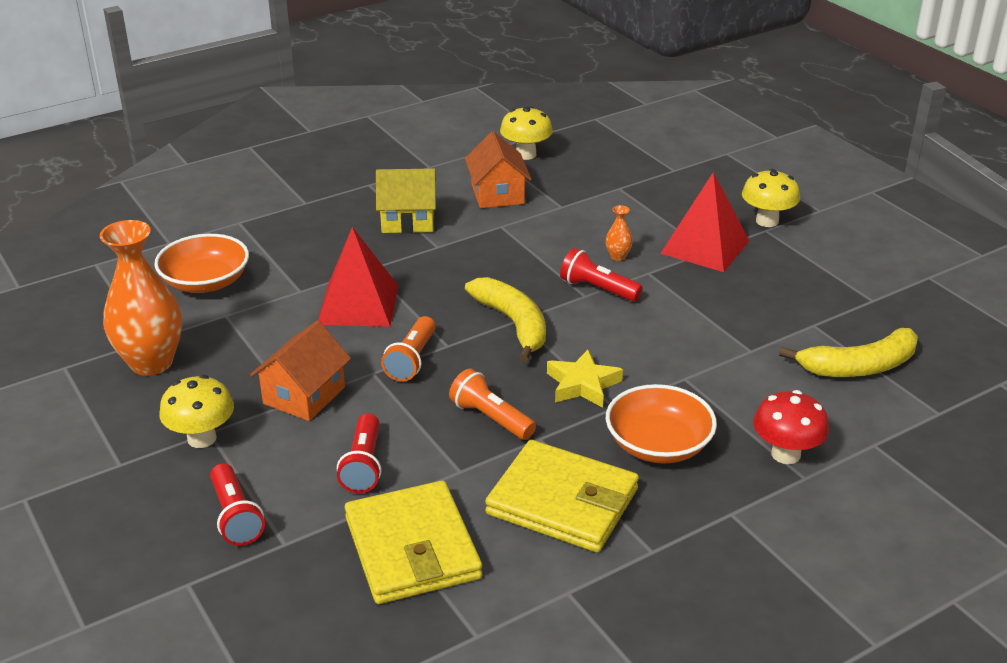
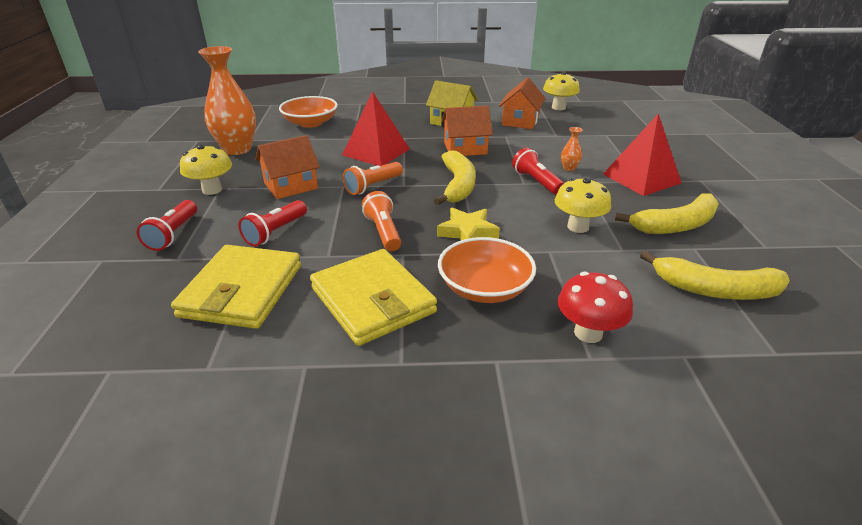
camera: 30 degrees right, 0 degrees up
yellow mushroom [742,169,800,227] -> yellow mushroom moved to [555,178,612,233]
none -> orange house [441,106,493,156]
none -> yellow banana [615,193,719,234]

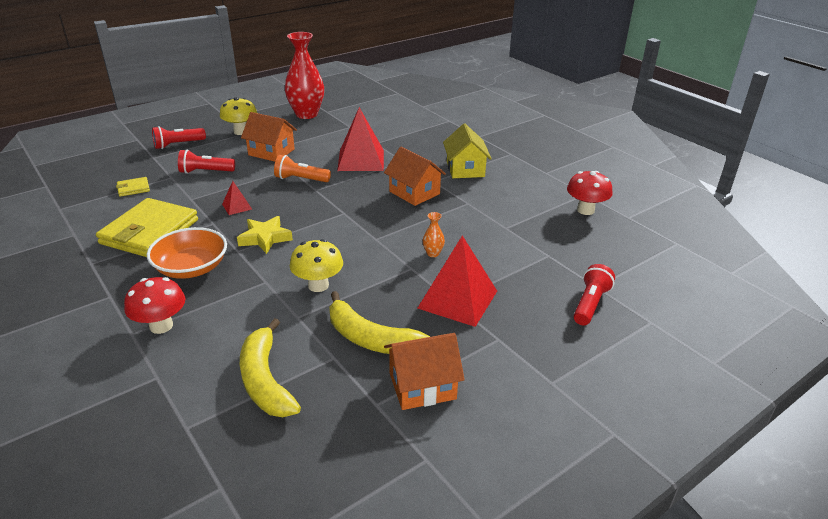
camera: 55 degrees right, 0 degrees up
yellow wallet [171,245,301,329] -> yellow wallet [116,177,150,197], size x0.42
orange vase [198,46,256,155] -> red vase [285,32,324,119]
orange bowl [279,96,338,128] -> none
orange flashlight [362,191,401,251] -> red pyramid [222,181,252,215]
yellow banana [434,150,476,205] -> none
orange house [499,77,545,129] -> orange house moved to [384,333,465,410]
red flashlight [512,148,564,195] -> red flashlight moved to [573,264,615,325]
yellow mushroom [543,72,580,110] -> red mushroom [567,171,613,215]

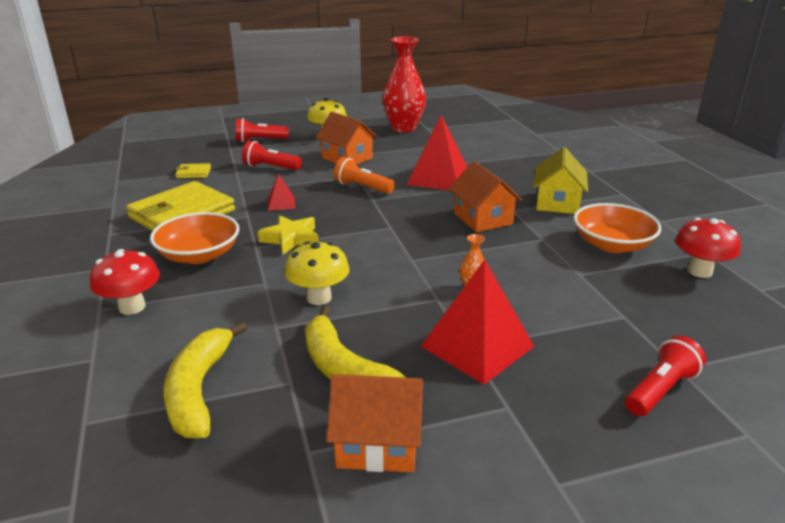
camera: 20 degrees right, 5 degrees down
none -> orange bowl [573,203,661,253]

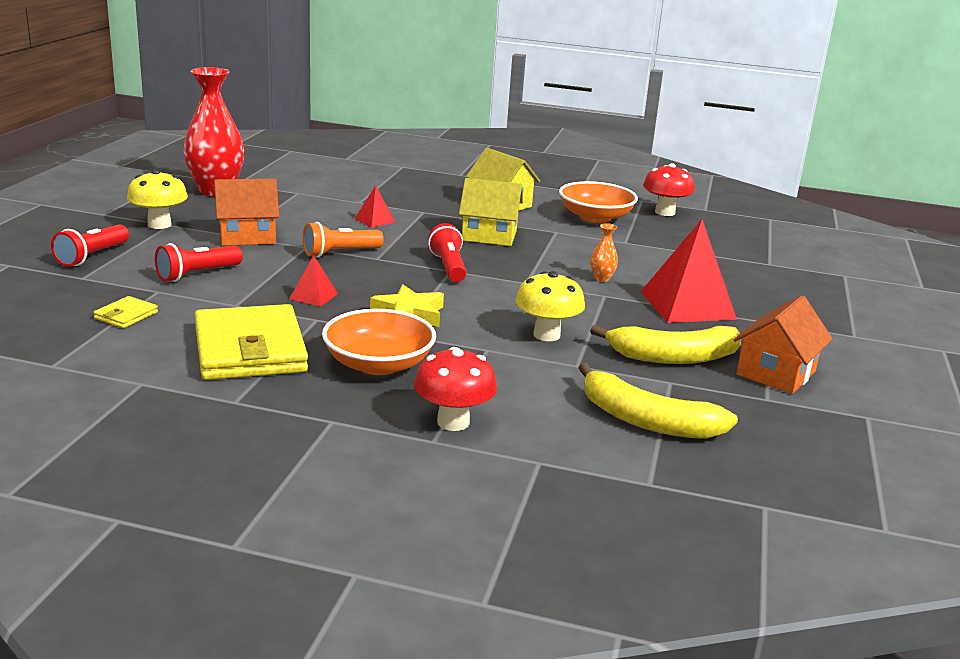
camera: 60 degrees left, 5 degrees down
red pyramid [407,115,467,190] -> red pyramid [355,185,396,228], size x0.47
orange house [449,161,522,232] -> yellow house [459,178,523,246]
red flashlight [625,335,706,416] -> red flashlight moved to [428,223,467,282]

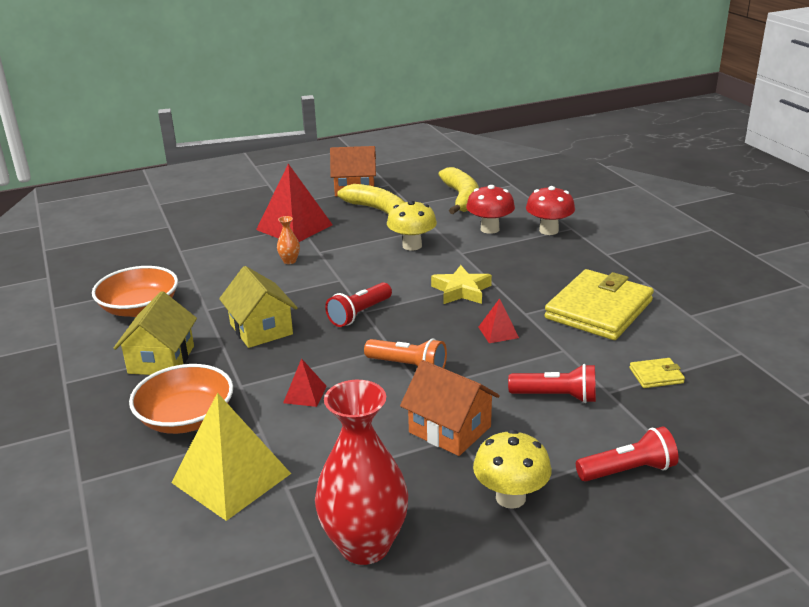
camera: 125 degrees left, 5 degrees up
orange bowl [322,309,436,375] -> orange bowl moved to [129,364,233,434]
red mushroom [643,163,695,216] -> red mushroom moved to [466,185,515,234]
none -> yellow pyramid [171,393,291,521]

